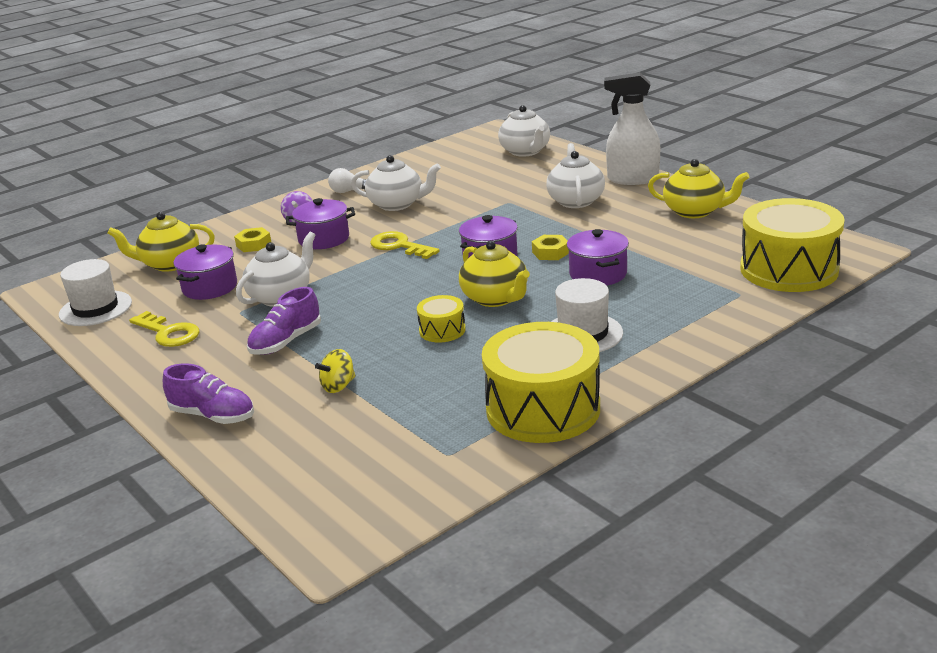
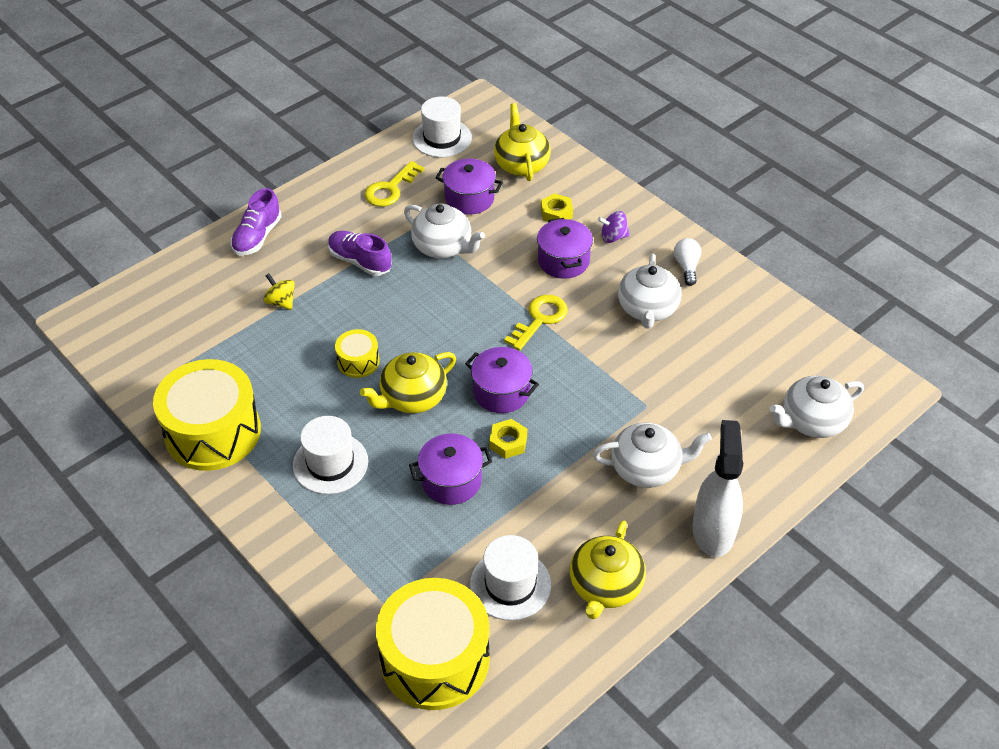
camera: 85 degrees right, 20 degrees up
none -> white hat [470,535,551,621]

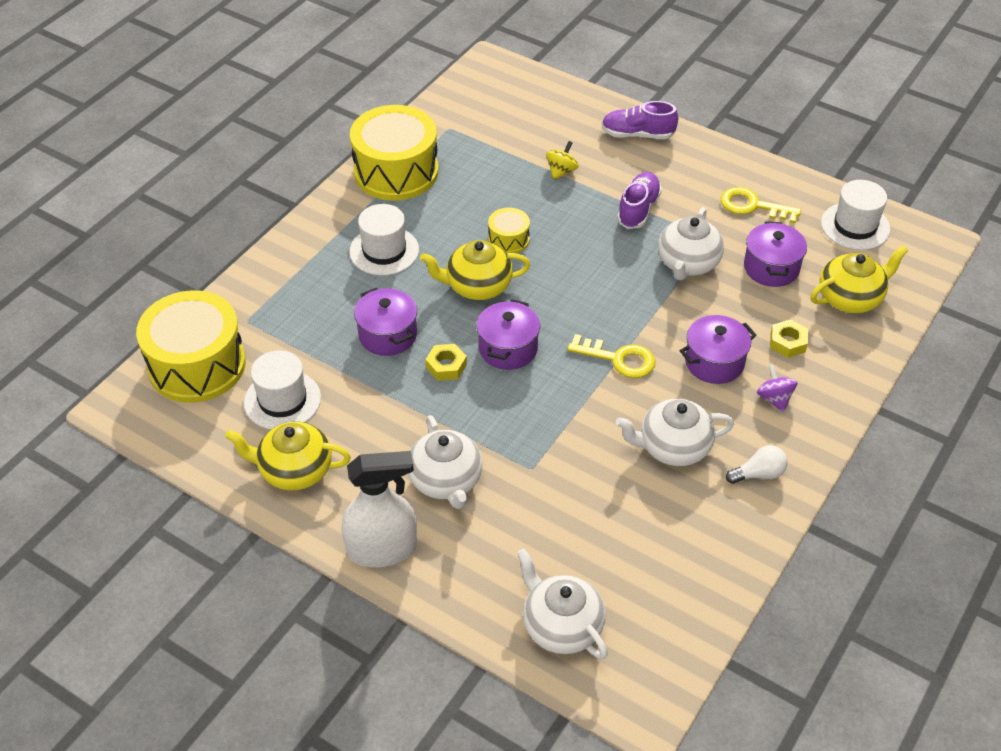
camera: 75 degrees right, 0 degrees up
yellow teapot [360,352,456,414] -> yellow teapot turned 45 degrees counterclockwise [420,240,530,300]

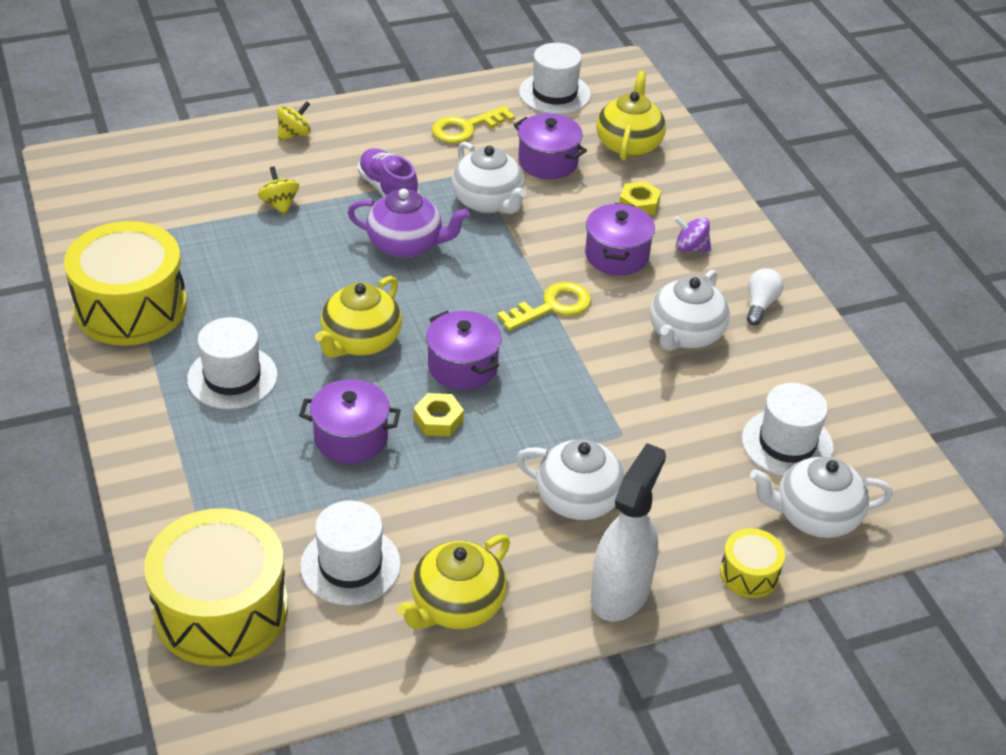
camera: 55 degrees left, 5 degrees down
yellow drum [488,207,530,253] -> yellow drum moved to [720,528,785,598]
purple shoe [601,101,678,139] -> yellow spinning top [277,101,311,140]
none -> purple teapot [348,188,470,258]
none -> white hat [742,383,834,476]

